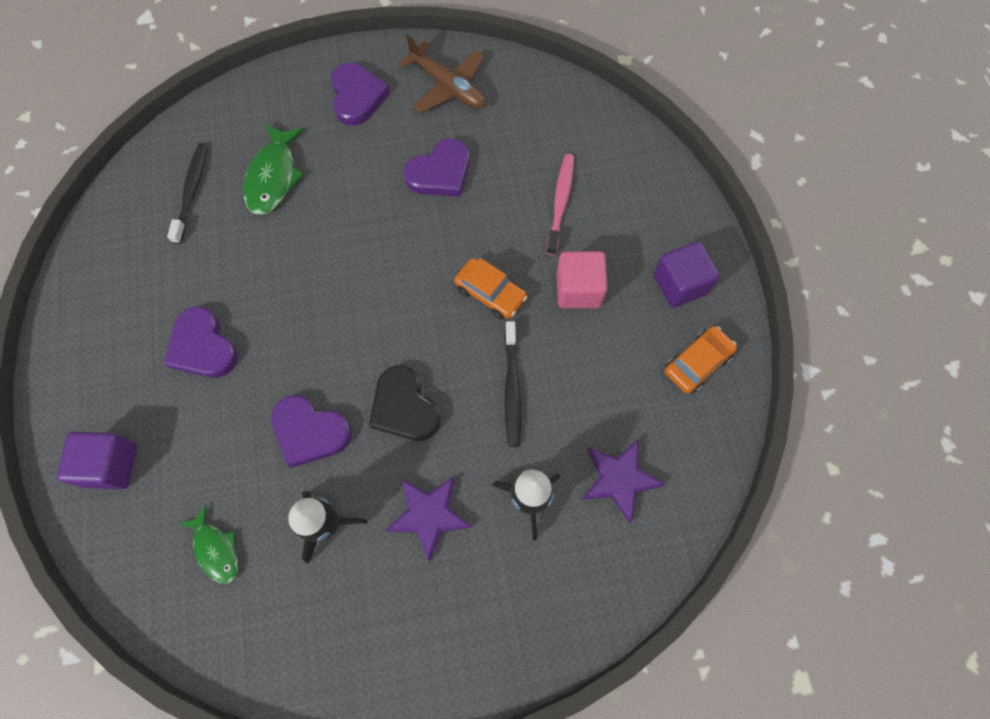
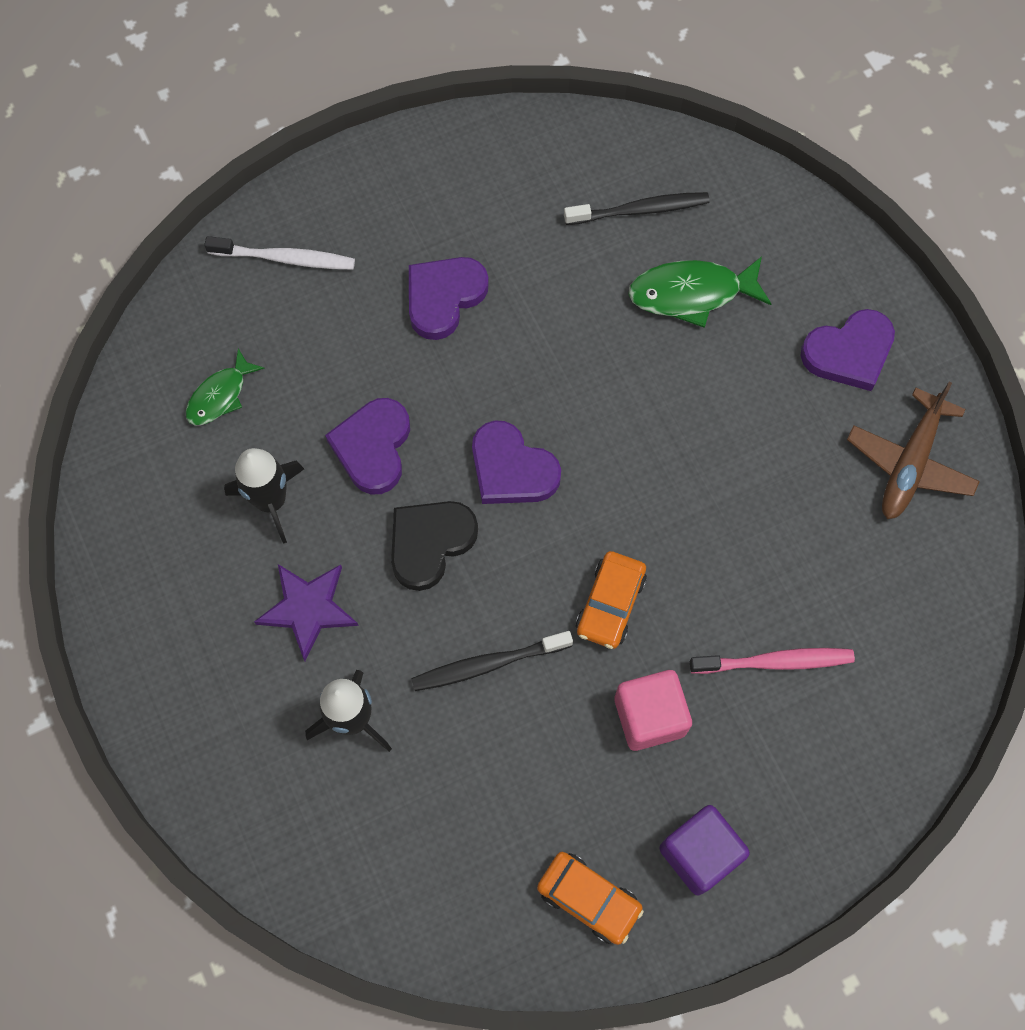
camera: 75 degrees right, 0 degrees up
purple cube [57,432,137,490] -> white toothbrush [204,236,355,270]
purple heart [404,138,470,197] -> purple heart moved to [472,421,561,504]
purple star [582,439,665,523] -> none

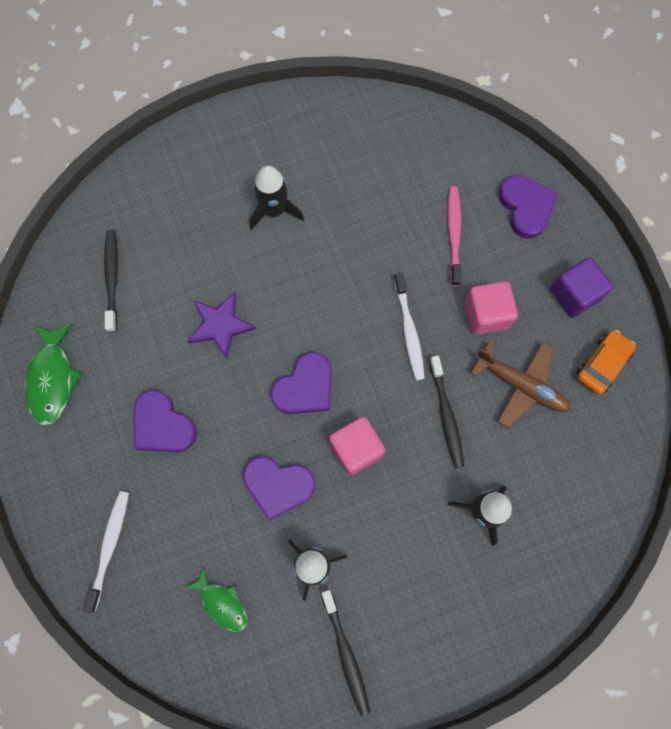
camera: 85 degrees left, 5 degrees up
purple star [254,564,359,661] -> purple star moved to [187,292,256,359]
black heart [391,501,478,591] -> pink cube [329,417,385,475]
orange car [576,551,647,649] -> white toothbrush [394,273,425,381]
green fish [628,256,772,328] -> green fish moved to [25,324,83,426]
purple heart [801,309,895,391] -> purple heart moved to [498,175,558,239]
brown plane [847,382,980,519] -> brown plane moved to [471,341,571,428]
none -> black rocket [250,166,304,230]
none -> black toothbrush [321,589,370,716]

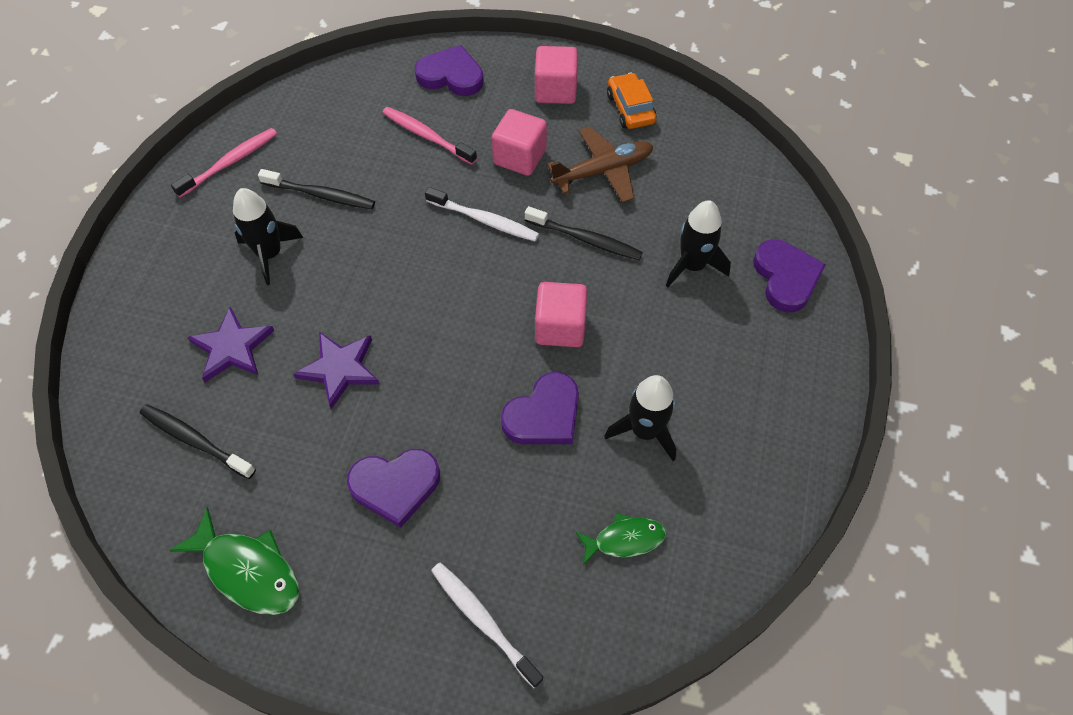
camera: 55 degrees left, 15 degrees down
purple heart [270,352,332,414] -> purple heart moved to [753,239,826,312]
black toothbrush [321,589,370,716] -> black toothbrush moved to [258,169,375,209]
purple cube [550,257,613,318] -> pink cube [535,46,578,104]
none -> pink toothbrush [171,128,277,198]
none -> purple star [187,307,275,382]

